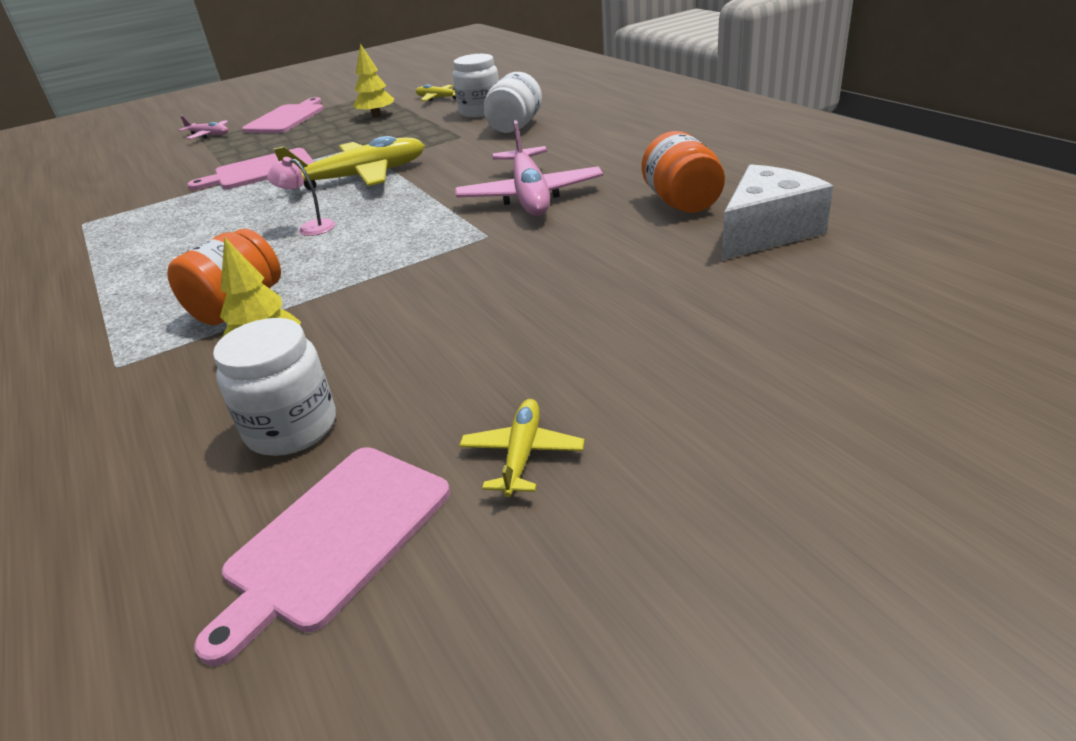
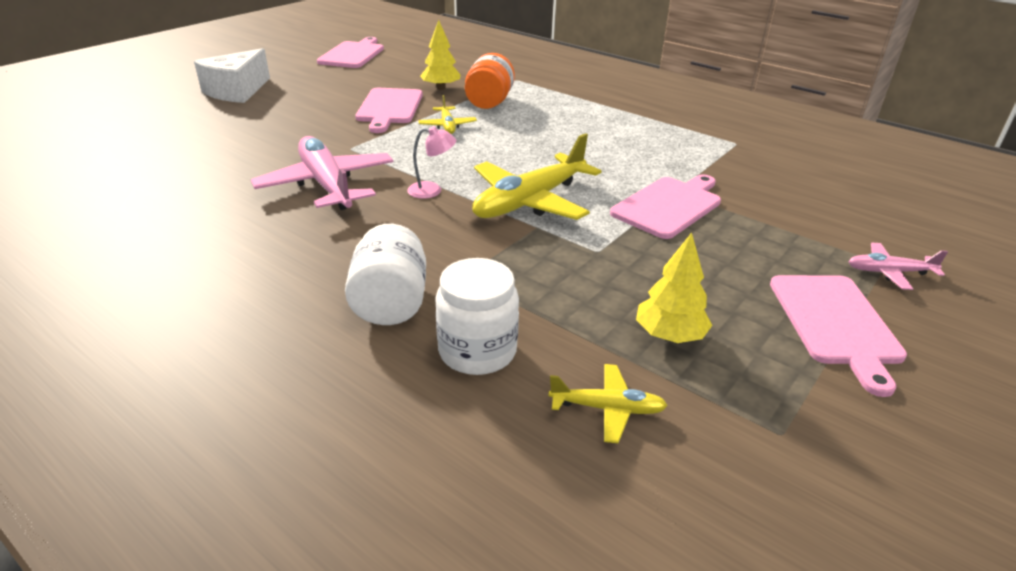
camera: 155 degrees right, 0 degrees up
white jar [213,318,336,456] -> none
pink lamp [267,157,335,236] -> pink lamp moved to [407,126,456,199]
yellow plane [459,399,585,497] -> yellow plane moved to [418,95,477,134]
orange jar [642,131,725,213] -> none
white cheese [722,164,833,260] -> white cheese moved to [194,48,270,103]
none -> pink cutting board [355,88,423,133]

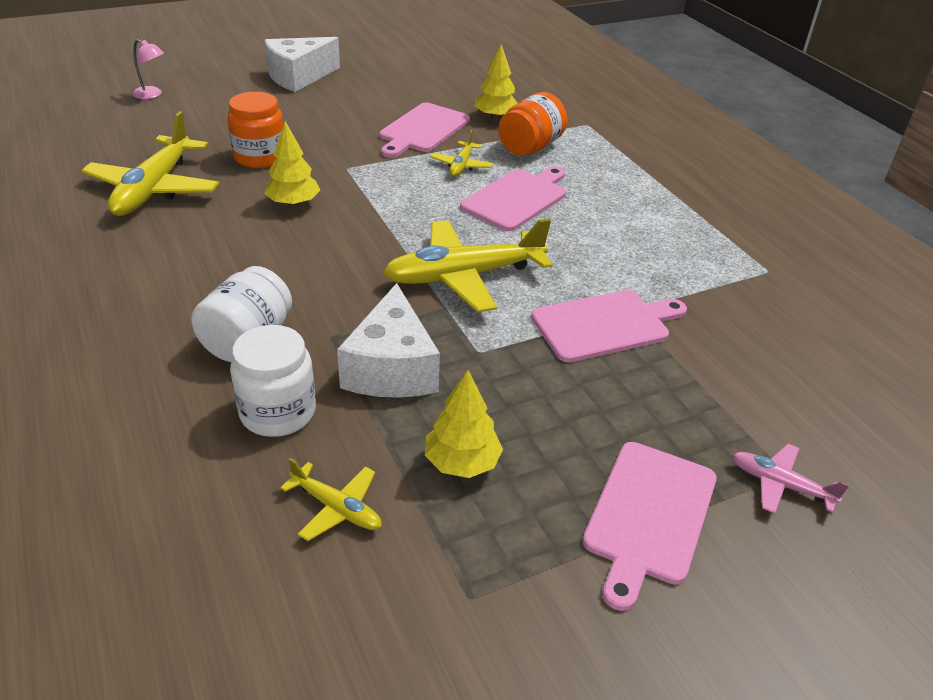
camera: 25 degrees right, 5 degrees up
pink plane [251,136,394,210] -> yellow tree [264,121,320,207]
pink cutting board [317,37,384,68] -> pink cutting board moved to [460,166,566,231]
pink lamp [407,126,456,199] -> pink lamp moved to [132,39,164,99]
none -> yellow plane [81,111,219,216]
none -> orange jar [228,92,283,168]
none -> white cheese [337,283,440,398]

